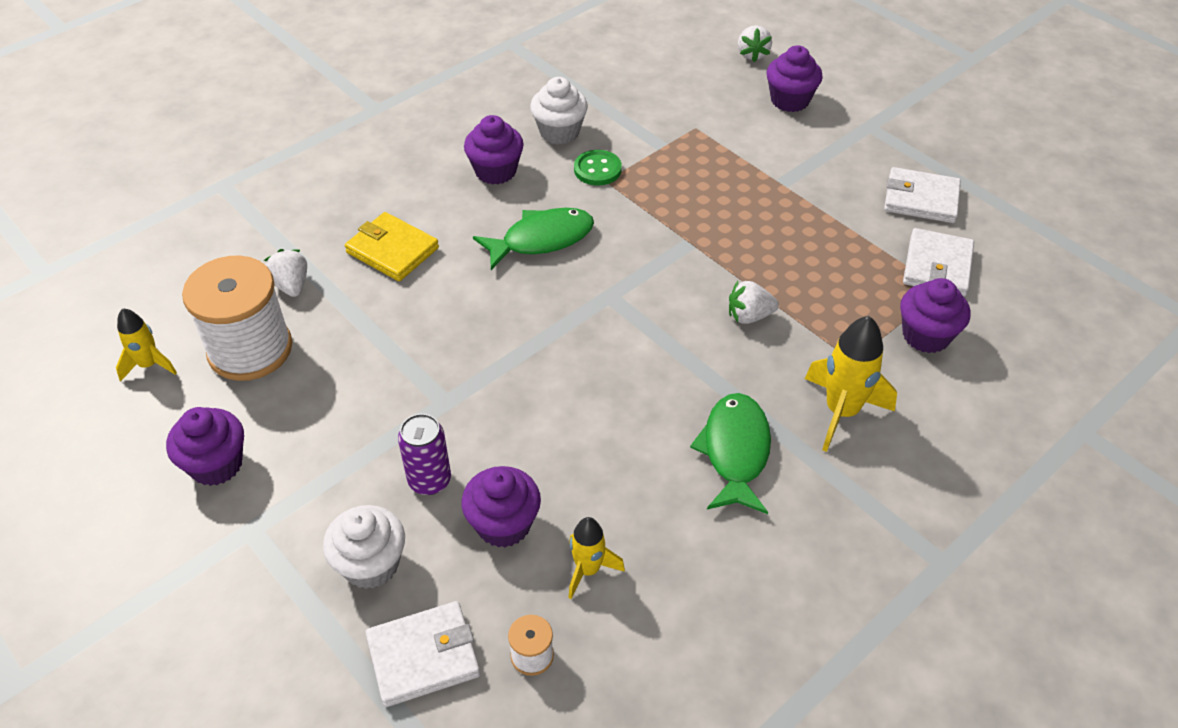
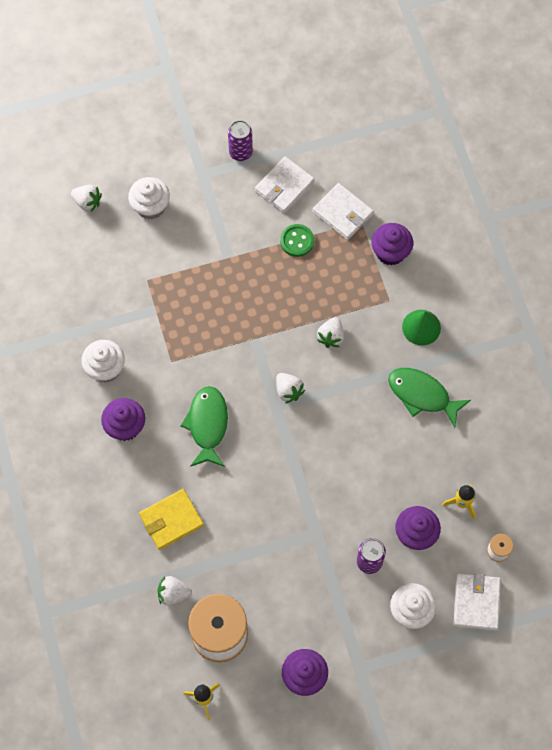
camera: 65 degrees left, 20 degrees up
green button [574,150,622,185] -> green button moved to [280,224,314,257]
purple cupcake [766,45,823,112] -> white cupcake [128,177,170,219]
yellow rocket [805,316,897,452] -> green cone [402,310,441,346]
none -> purple can [228,120,253,161]
none -> white strawberry [276,373,305,404]

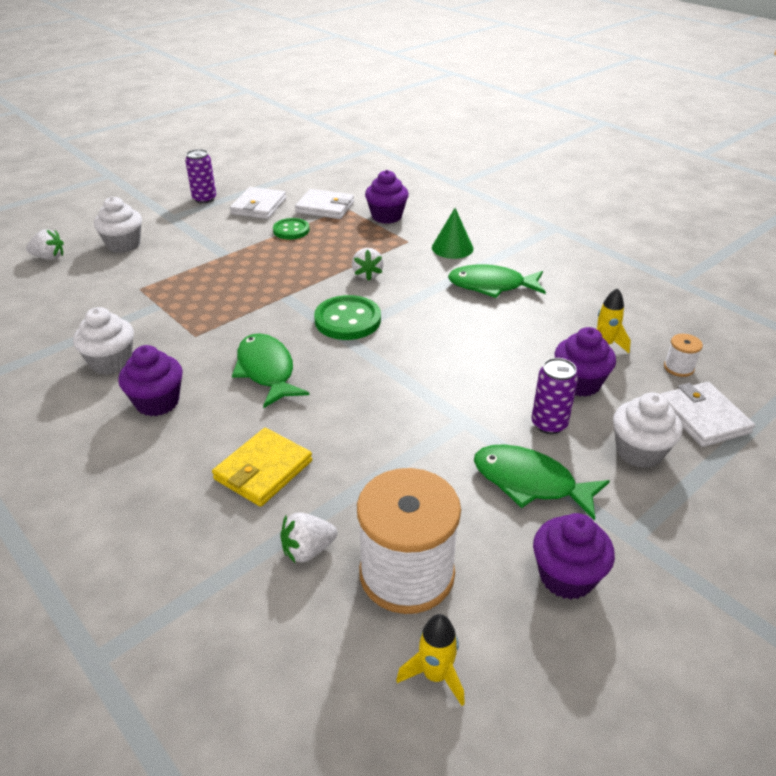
camera: 25 degrees left, 30 degrees down
white strawberry [276,373,305,404] -> green button [314,295,381,340]
none -> green fish [474,444,610,521]

